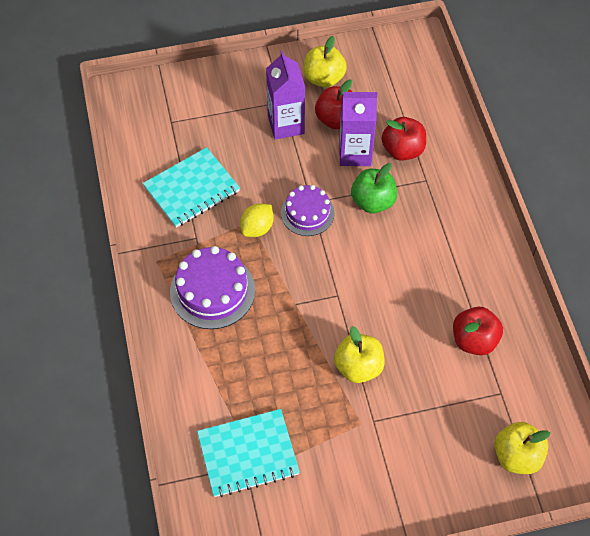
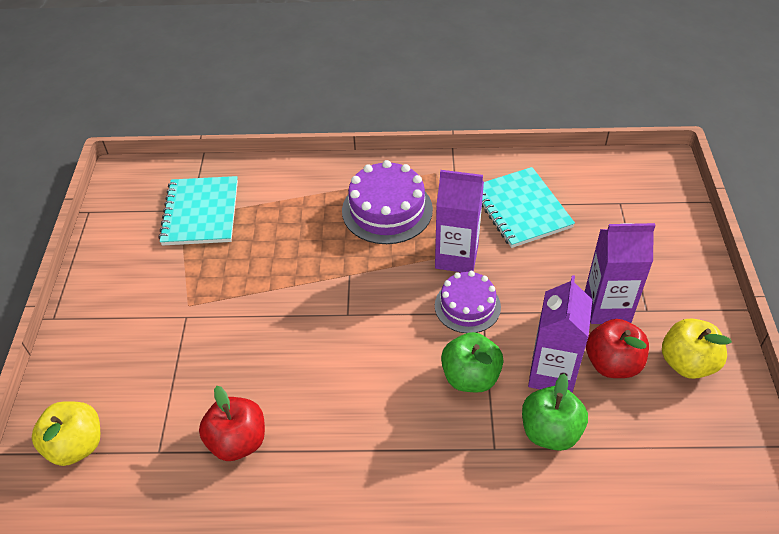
camera: 105 degrees right, 10 degrees down
yellow lemon [240,203,274,237] -> purple carton [435,170,484,272]
yellow apple [334,326,385,383] -> none
red apple [382,117,426,161] -> green apple [522,374,588,451]

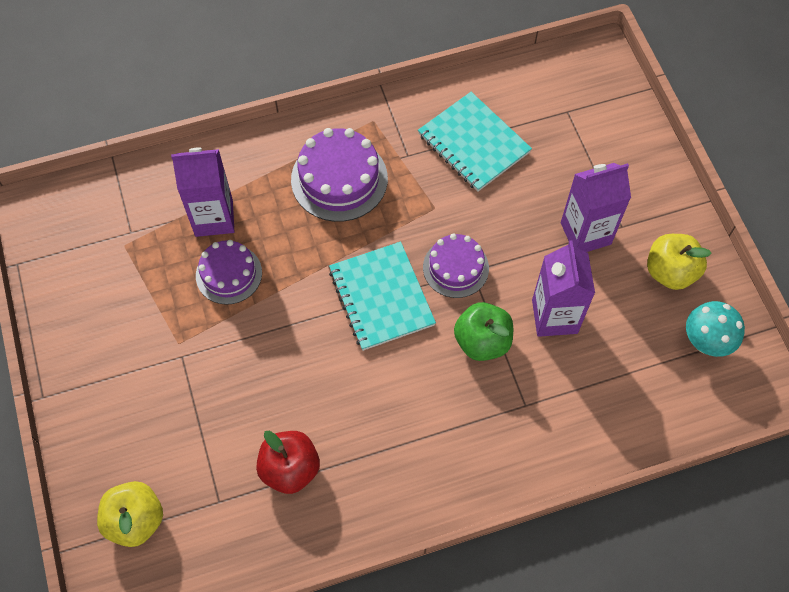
camera: 20 degrees left, 15 degrees up
turquoise notebook [158,176,238,246] -> turquoise notebook moved to [329,242,436,351]
purple carton [435,170,484,272] -> purple carton moved to [171,147,235,237]
green apple [522,374,588,451] -> none
red apple [586,319,649,378] -> none
none -> purple cake [196,240,262,305]
none -> turquoise mushroom [686,301,745,357]

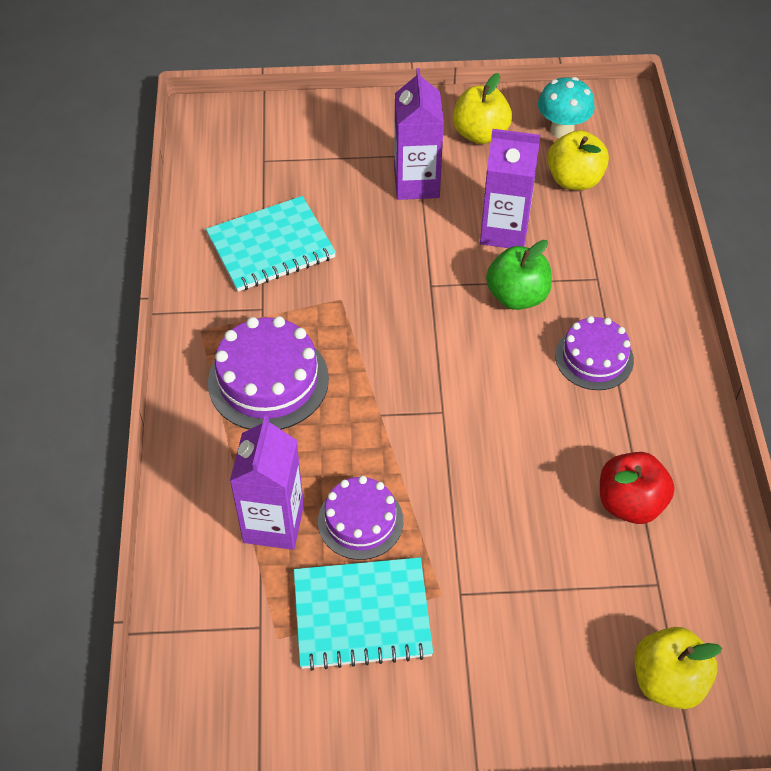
camera: 75 degrees left, 10 degrees down
turquoise notebook [329,242,436,351] -> turquoise notebook moved to [294,557,433,671]
purple cake [423,233,489,298] -> purple cake moved to [555,316,634,390]
none -> yellow apple [547,130,609,190]

